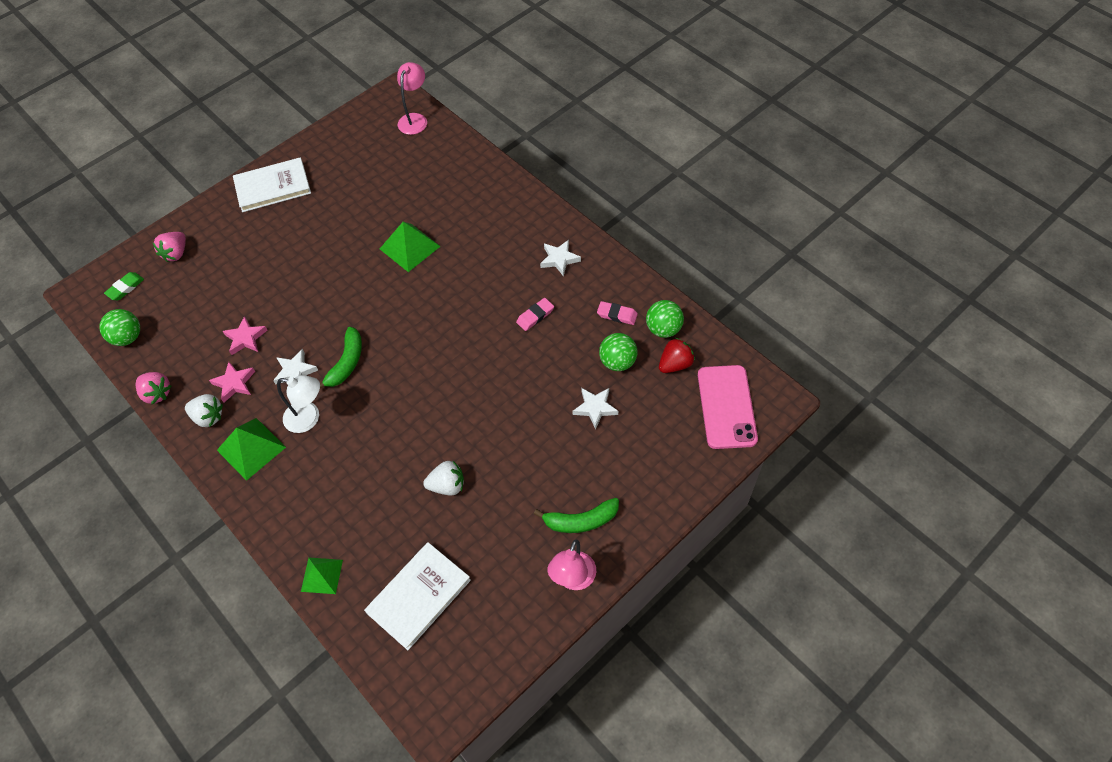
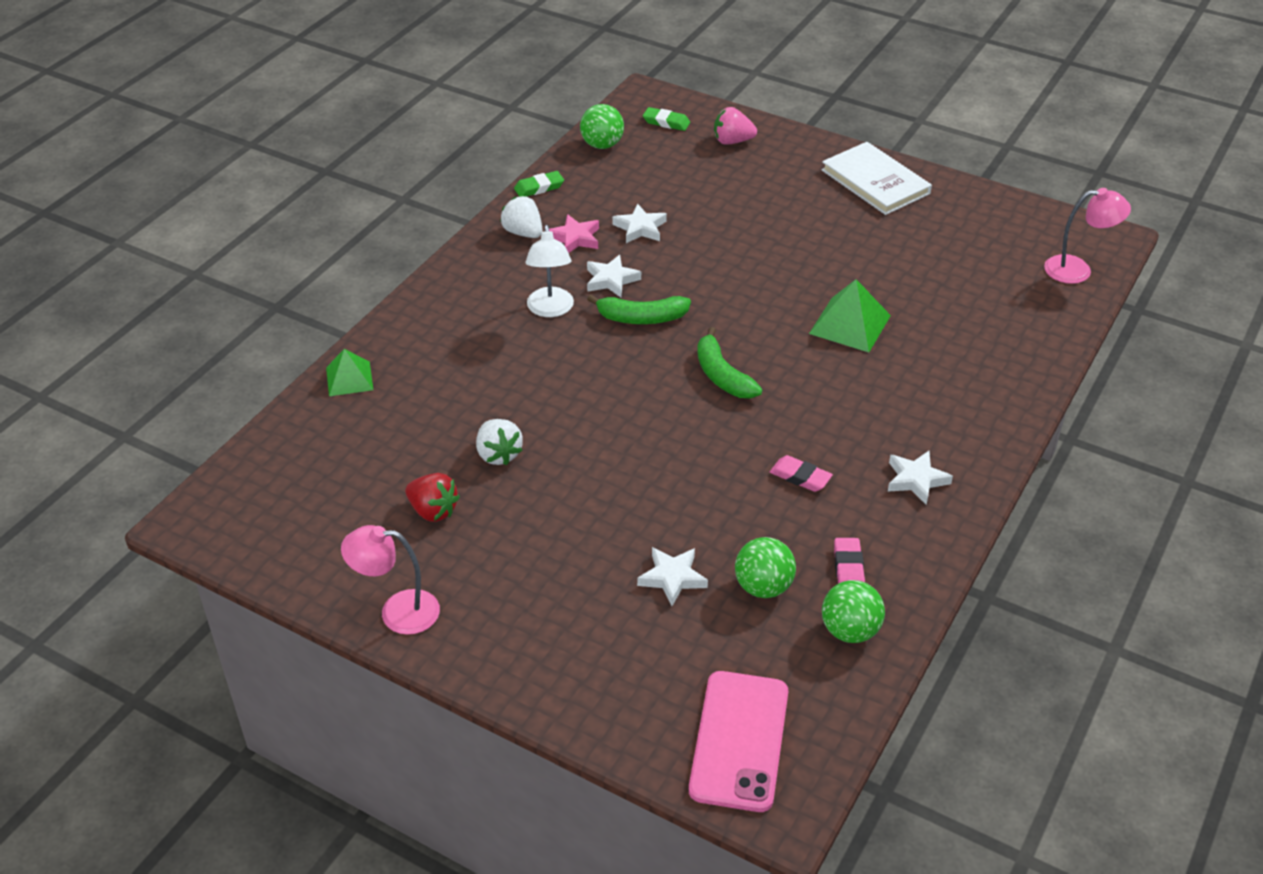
camera: 70 degrees right, 15 degrees down
pink strawberry [136,372,171,404] -> green eraser [514,171,564,197]
white strawberry [185,394,223,427] -> white strawberry turned 135 degrees clockwise [500,196,542,238]
green pyramid [217,418,286,481] -> none
pink star [223,316,267,355] -> white star [612,204,667,243]
white book [364,542,471,650] -> none
green banana [534,498,619,533] -> green banana moved to [697,327,762,398]
red strawberry [659,338,695,373] -> red strawberry moved to [405,473,460,522]
pink phone [698,365,758,449] -> pink phone turned 60 degrees counterclockwise [689,671,788,812]

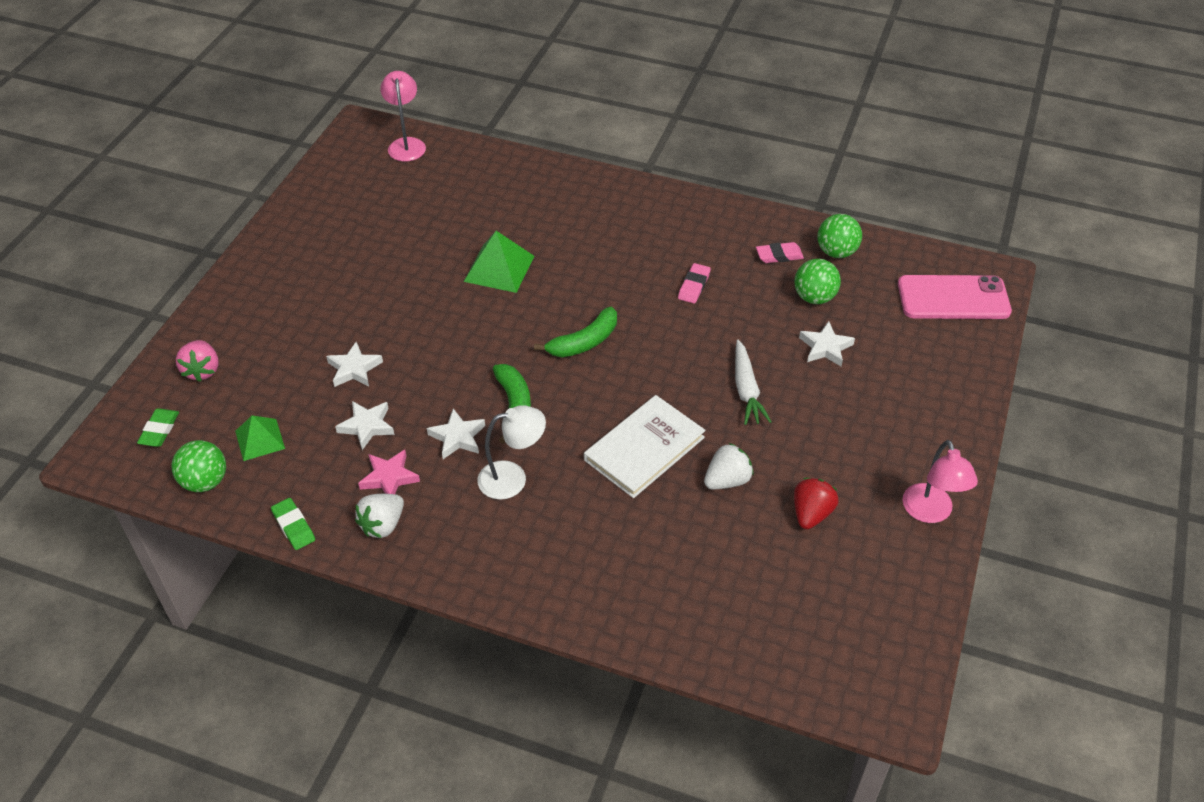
camera: 100 degrees left, 5 degrees up
green pyramid [326,349,373,396] -> green pyramid moved to [235,415,285,461]
white book [822,142,932,215] -> white book moved to [584,395,706,498]
white star [888,451,953,505] -> white star moved to [326,342,383,387]
none -> white carrot [735,340,772,425]

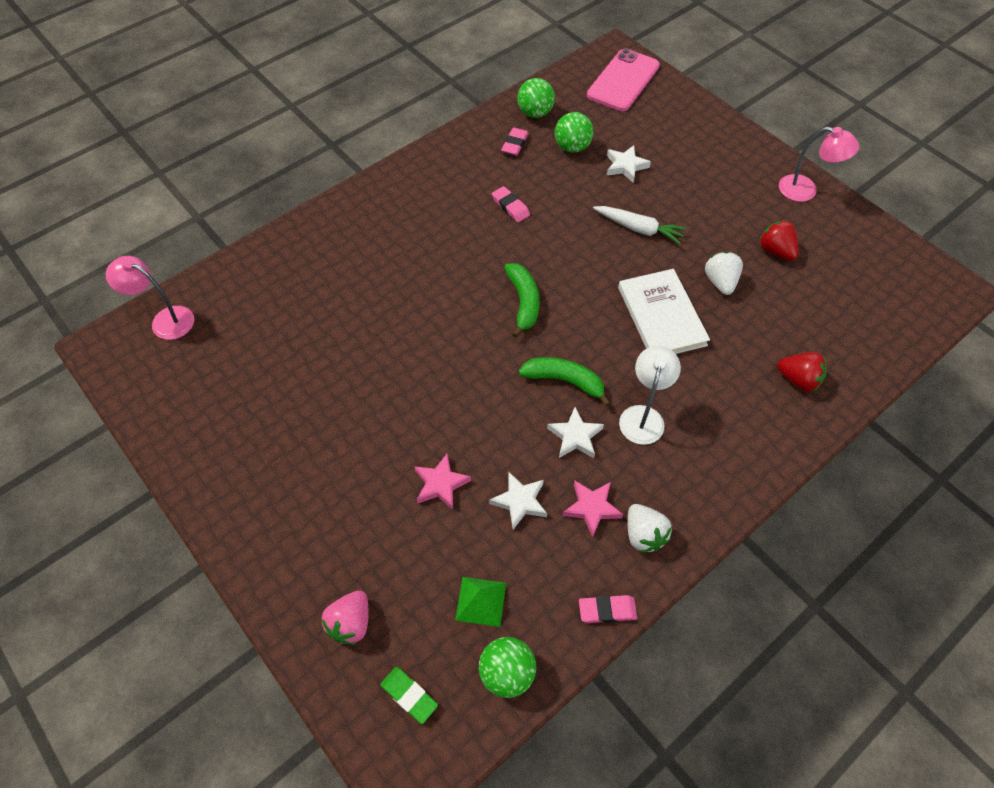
camera: 60 degrees left, 10 degrees up
pink strawberry [176,340,219,382] -> pink strawberry turned 90 degrees clockwise [321,590,369,645]
green eraser [271,498,315,550] -> pink eraser [579,595,637,623]
white star [326,342,383,387] -> pink star [414,454,471,510]
green pyramid [464,231,534,293] -> none
none -> red strawberry [777,352,827,392]

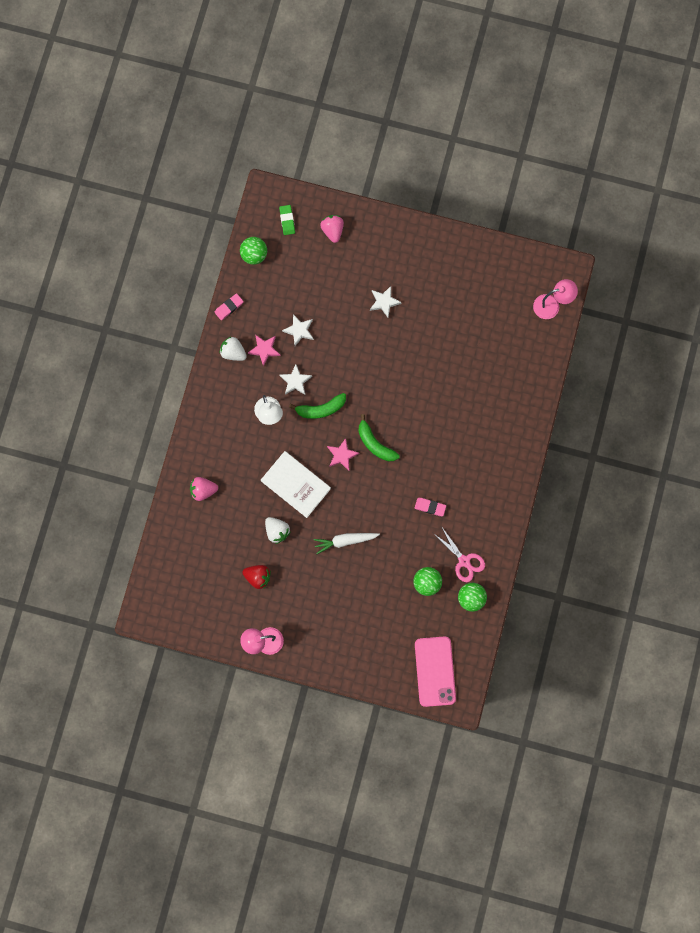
camera: 145 degrees right, 20 degrees up
green eraser [380,667,438,724] -> green eraser turned 75 degrees clockwise [279,205,295,235]
pink star [414,454,471,510] -> pink star moved to [327,438,359,471]
green pyramid [455,577,506,627] -> none
pink eraser [501,128,529,156] -> pink scissors [433,526,485,582]
white star [607,145,651,183] -> white star moved to [370,286,402,317]
red strawberry [777,352,827,392] -> pink strawberry [190,477,218,501]

